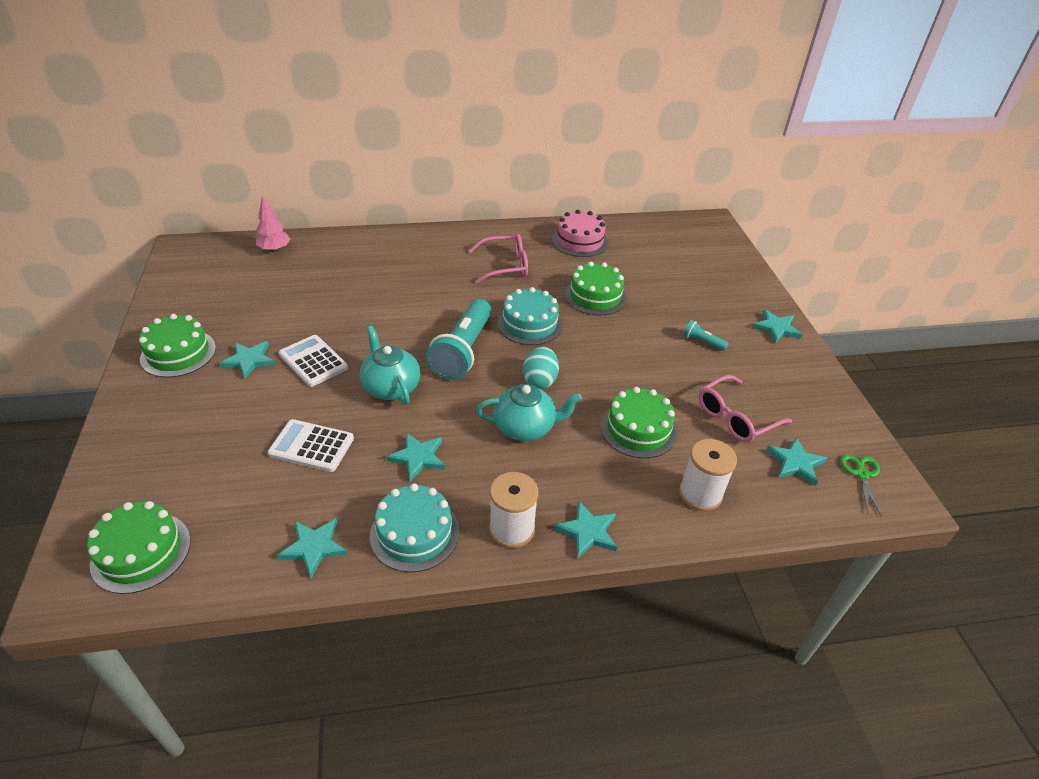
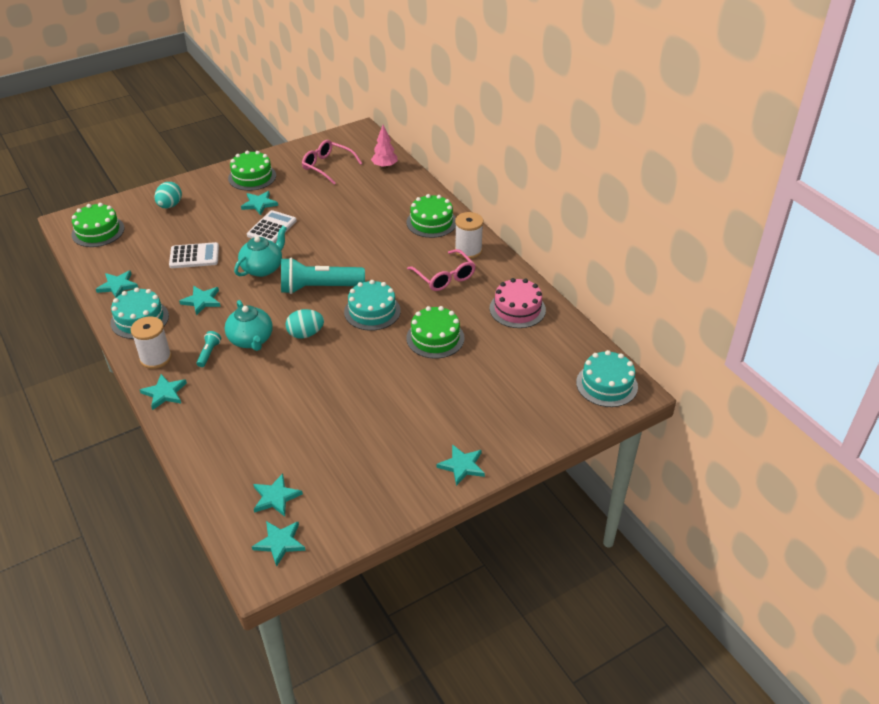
camera: 70 degrees right, 0 degrees up
white calculator [268,419,354,472] -> white calculator turned 90 degrees clockwise [169,242,219,268]
green cake [601,387,677,459] -> green cake moved to [406,194,456,238]
white spool [679,439,737,511] -> white spool moved to [455,212,483,259]
turquoise flashlight [683,320,729,351] -> turquoise flashlight moved to [196,331,221,367]
pink glasses [699,375,792,442] -> pink glasses moved to [302,140,362,184]
green scissors [840,454,882,517] -> turquoise star [252,521,306,567]
none -> turquoise egg [154,182,182,208]
none -> turquoise cake [576,350,638,407]

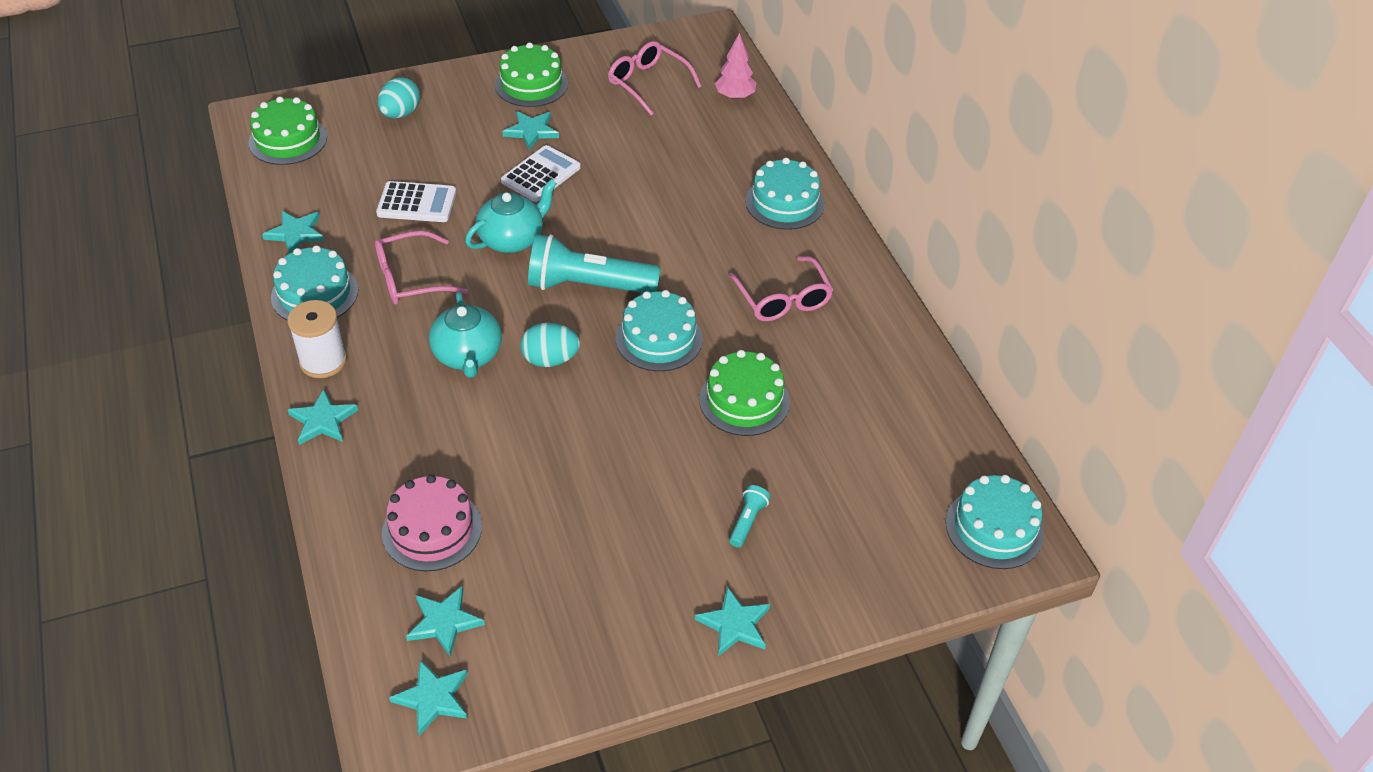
camera: 10 degrees right, 5 degrees up
turquoise star [179,286,221,315] -> pink glasses [375,231,468,305]
turquoise flashlight [196,331,221,367] -> turquoise flashlight moved to [729,485,770,548]
green cake [406,194,456,238] -> turquoise cake [745,158,824,230]
white spool [455,212,483,259] -> none
pink cake [490,278,546,328] -> pink cake moved to [382,474,482,571]

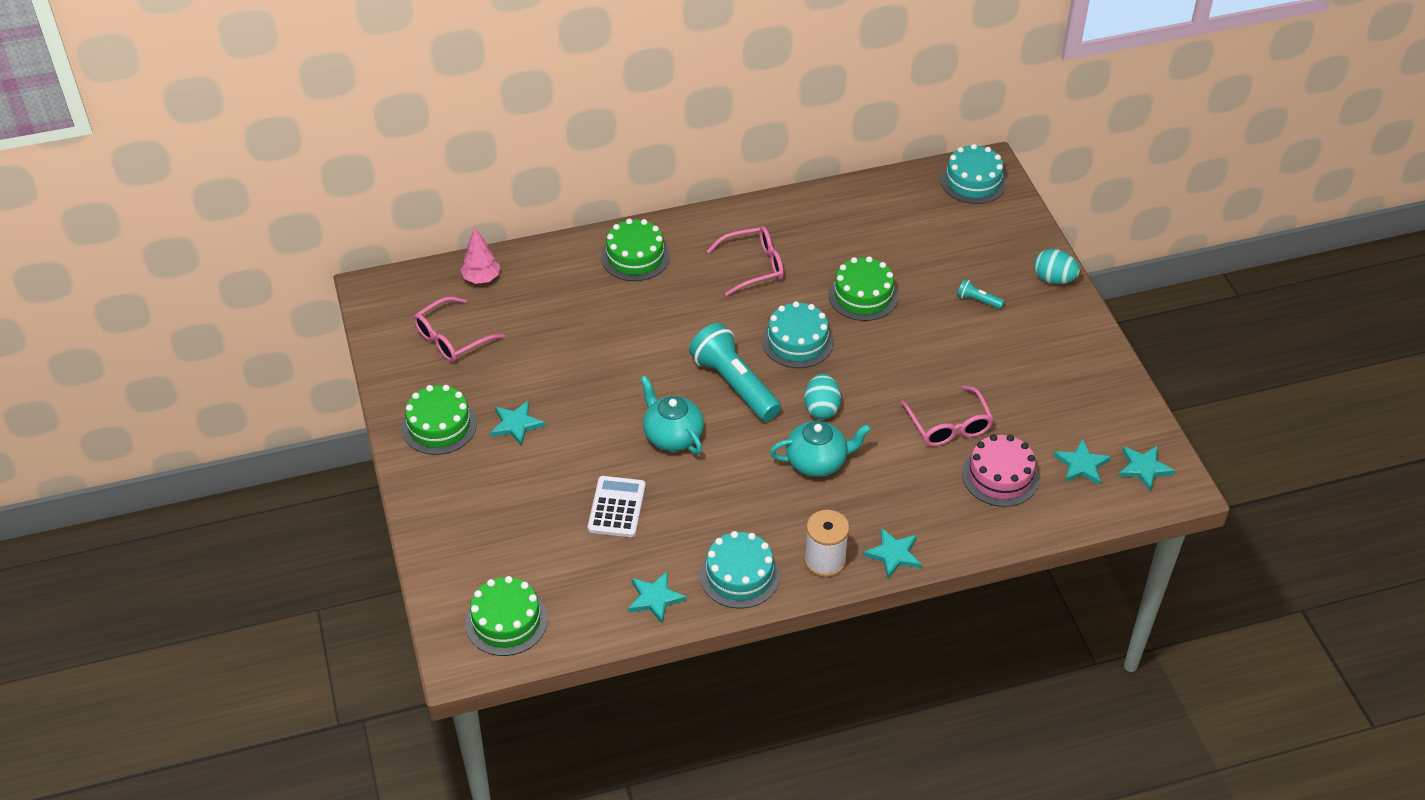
camera: 85 degrees left, 0 degrees up
pink glasses [375,231,468,305] -> pink glasses moved to [901,385,994,446]
turquoise egg [378,77,420,118] -> turquoise egg moved to [1034,249,1080,284]
white calculator [501,145,581,202] -> none
turquoise flashlight [528,234,661,293] -> turquoise flashlight turned 135 degrees clockwise [689,323,781,421]
turquoise star [695,586,770,656] -> none
turquoise cake [745,158,824,230] -> green cake [601,218,670,281]

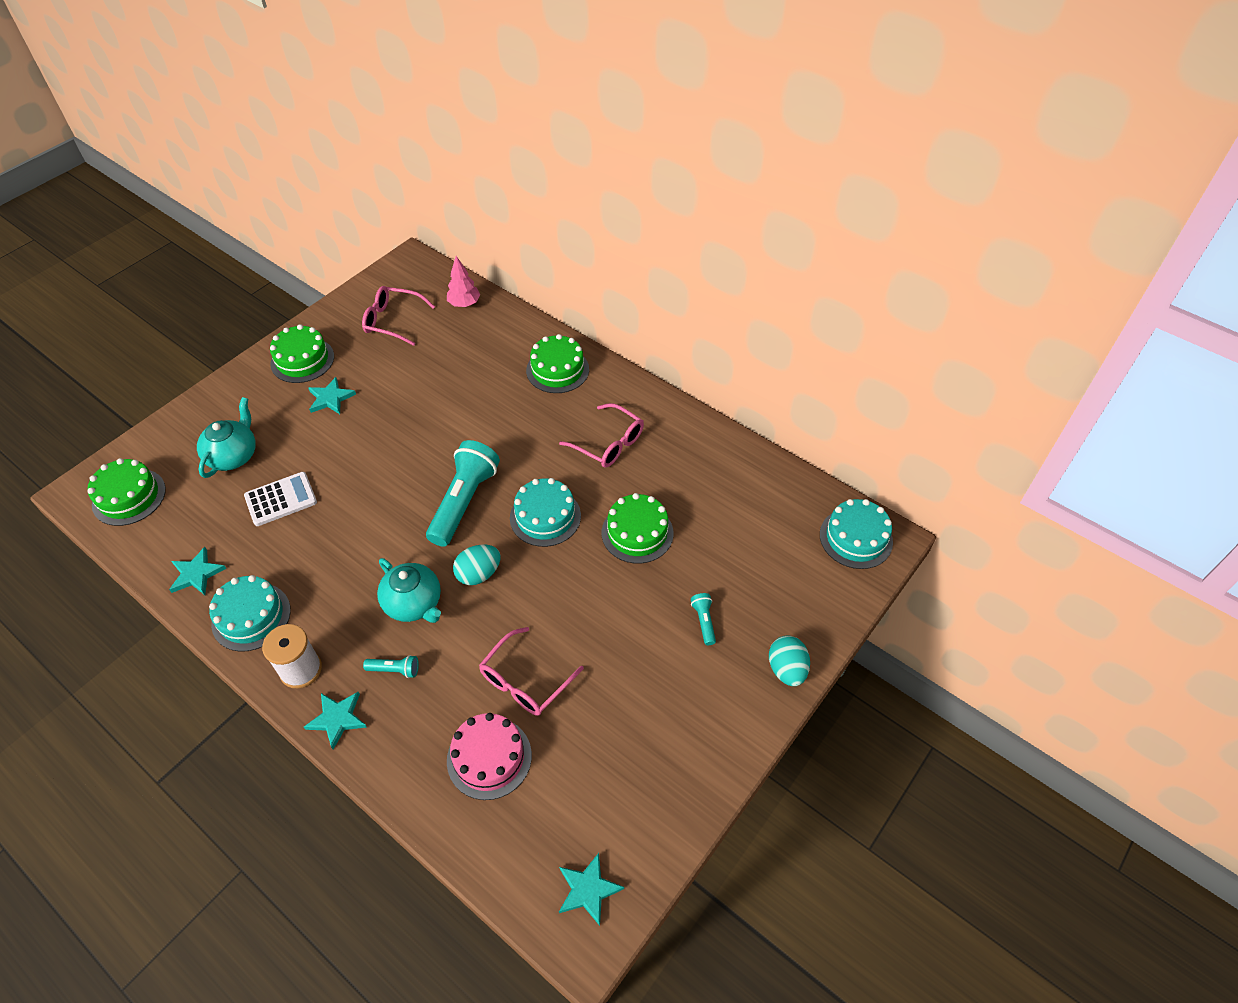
camera: 55 degrees right, 5 degrees up
turquoise teapot [640,376,704,454] -> turquoise teapot moved to [197,397,256,478]
turquoise star [1053,439,1111,485] -> none
none -> turquoise flashlight [363,655,419,678]

